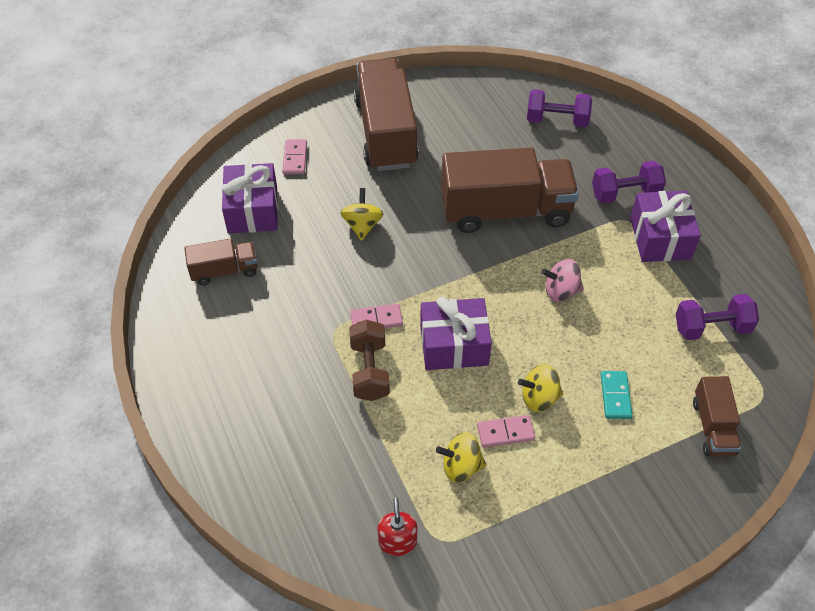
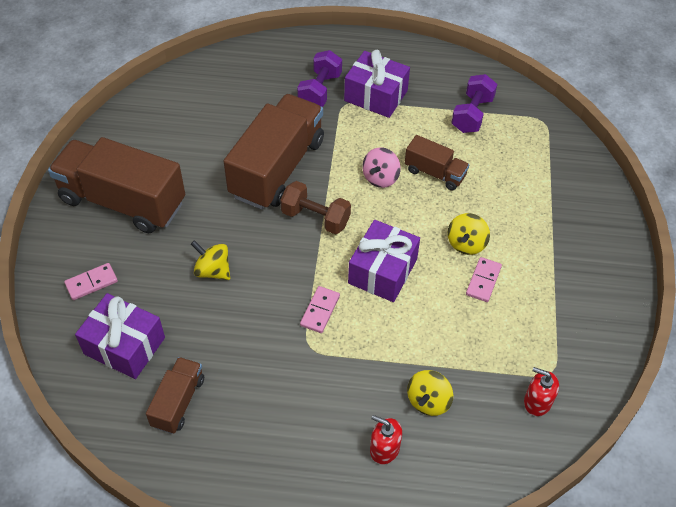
camera: 60 degrees left, 0 degrees up
pink domino [282,140,307,174] -> pink domino turned 60 degrees counterclockwise [64,263,118,300]
brown dumbbell [349,320,390,401] -> brown dumbbell moved to [280,181,351,234]
yellow spinning top [436,432,486,483] -> yellow spinning top moved to [407,370,453,416]
purple dumbbell [527,89,592,127] -> none
turquoise domino [601,371,633,419] -> none
brown truck [693,376,741,457] -> brown truck moved to [405,135,469,190]
none -> red soap dispenser [370,415,402,464]

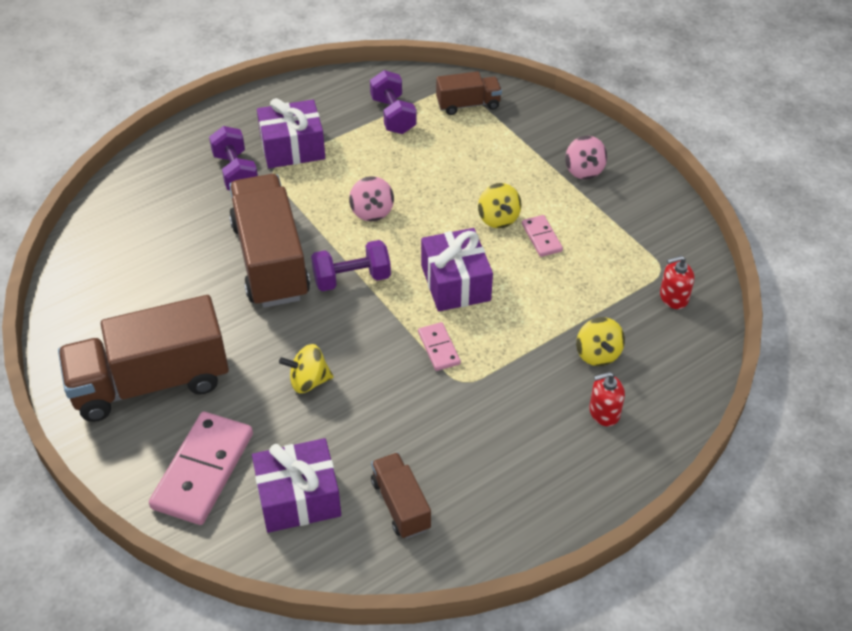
camera: 40 degrees left, 5 degrees down
pink domino [64,263,118,300] -> pink domino [149,412,253,525], size x2.00
brown dumbbell [280,181,351,234] -> purple dumbbell [311,240,391,291]
brown truck [405,135,469,190] -> brown truck moved to [436,71,502,115]
none -> pink spinning top [565,136,607,180]

